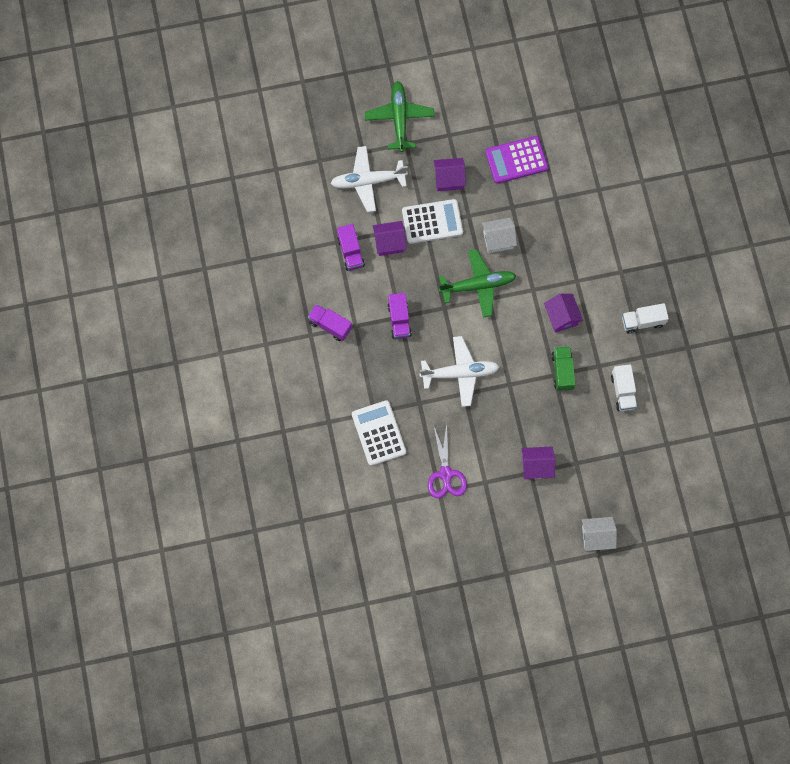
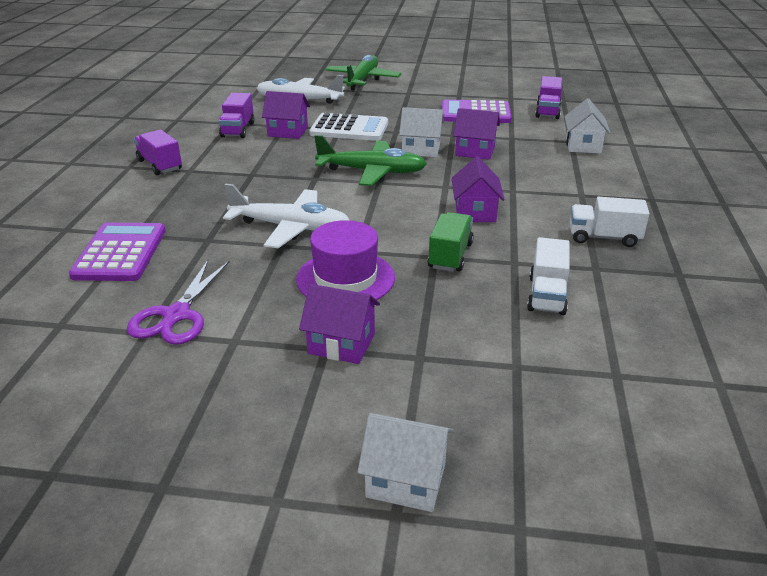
camera: 20 degrees right, 40 degrees down
white calculator [352,400,406,466] -> purple calculator [69,222,166,281]
purple truck [388,293,412,339] -> purple truck moved to [535,76,562,119]
purple house [434,158,466,191] -> purple house moved to [453,108,500,160]
none -> purple hat [296,220,395,300]
none -> white house [565,98,610,153]

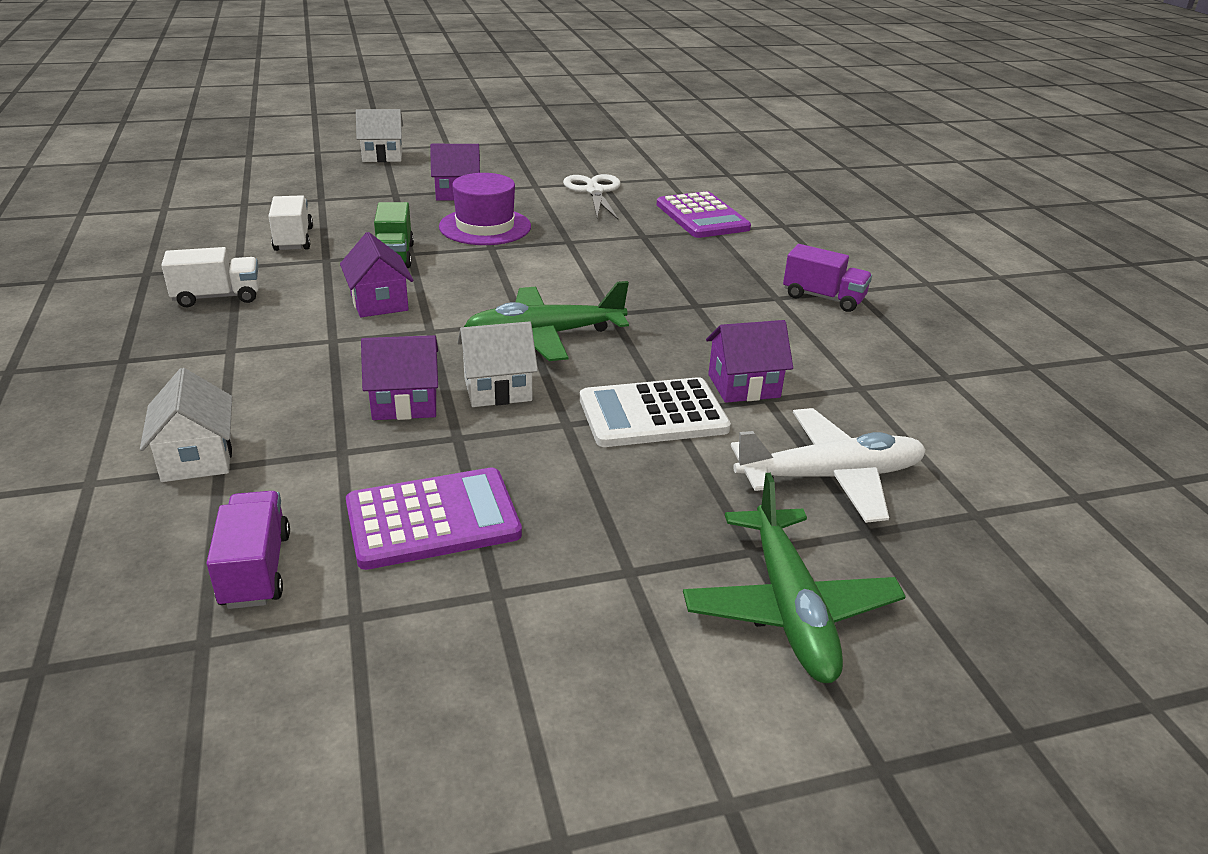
camera: 155 degrees right, 0 degrees up
purple scissors [127,260,230,345] -> white scissors [563,174,621,220]
purple truck [219,93,255,138] -> none
white plane [223,184,349,248] -> none

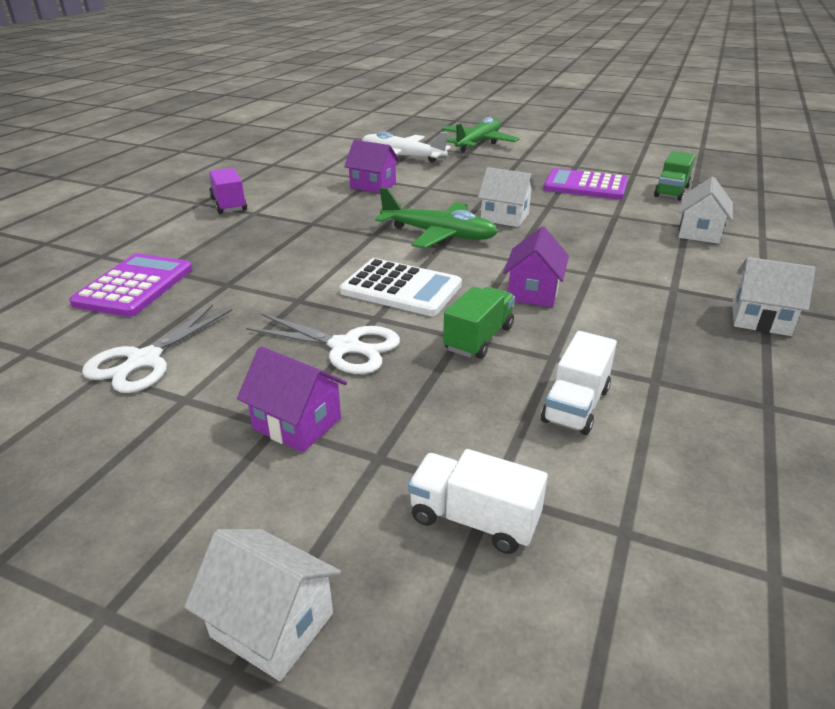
camera: 140 degrees left, 0 degrees up
white truck [161,247,260,307] -> white truck moved to [408,449,548,554]
purple truck [206,491,290,609] -> green truck [654,151,695,201]
purple house [361,335,438,420] -> none
purple hat [439,173,531,245] -> white scissors [246,313,400,374]
white calculator [580,377,731,447] -> white calculator moved to [340,258,462,316]
none -> white house [732,257,816,336]

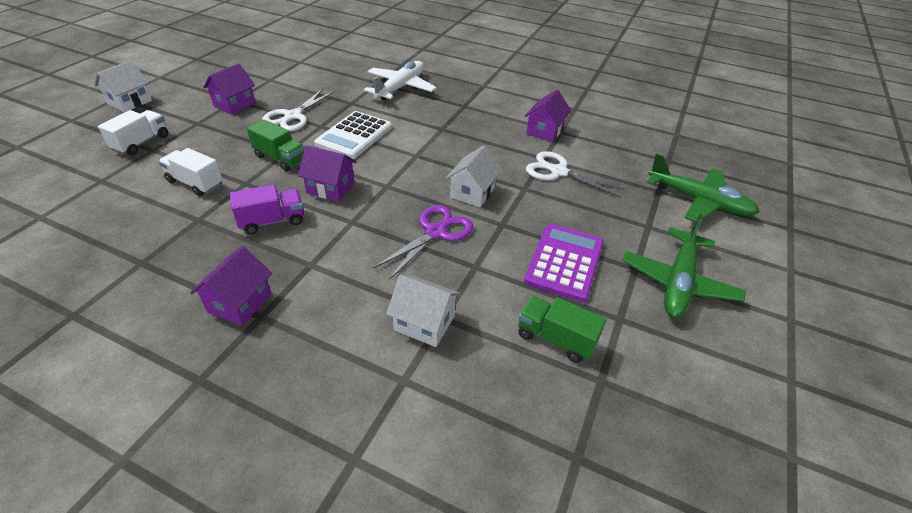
camera: 90 degrees right, 10 degrees up
purple calculator [69,253,193,317] -> none
white scissors [82,305,232,393] -> white scissors moved to [526,151,626,198]
purple truck [209,168,247,214] -> purple truck moved to [230,184,304,234]
white plane [362,132,451,163] -> white plane moved to [364,61,437,101]
green plane [375,187,498,249] -> green plane moved to [622,214,746,318]
white house [732,257,816,336] -> purple house [190,246,272,326]
none -> purple scissors [374,205,473,279]

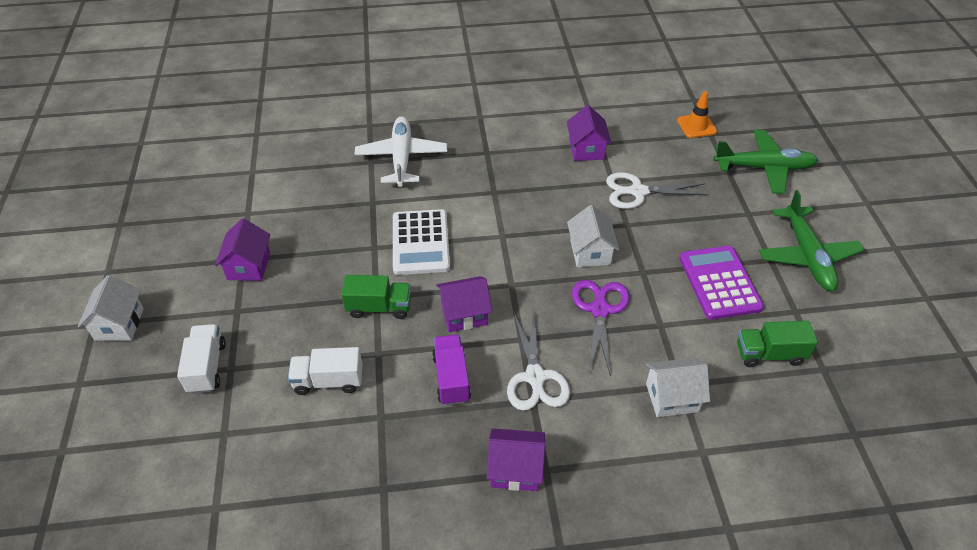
camera: 30 degrees left, 5 degrees up
purple house [190,246,272,326] -> purple house turned 75 degrees counterclockwise [487,428,545,491]
purple truck [230,184,304,234] -> purple truck turned 45 degrees counterclockwise [432,334,471,406]
white scissors [262,89,335,131] -> white scissors moved to [507,310,570,410]
none -> orange traffic cone [677,91,717,138]

